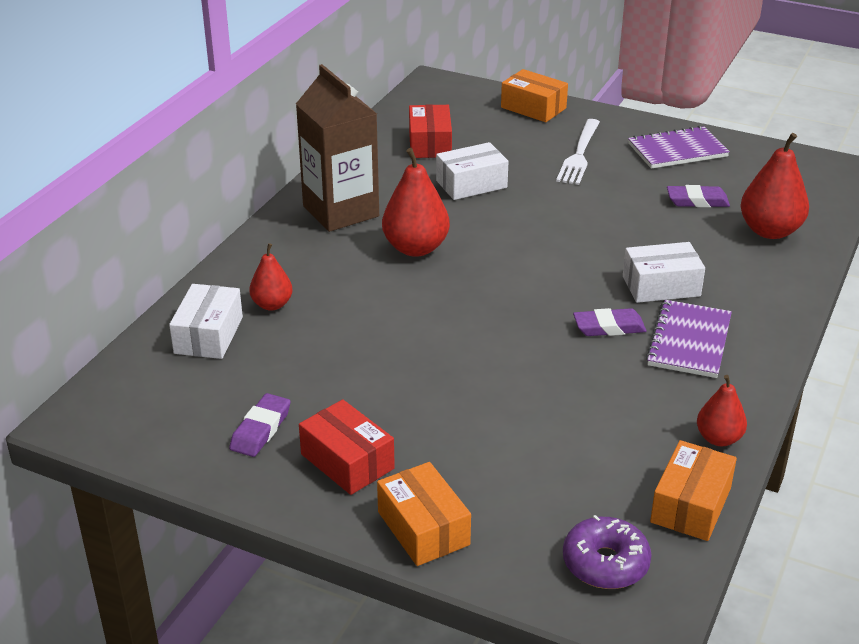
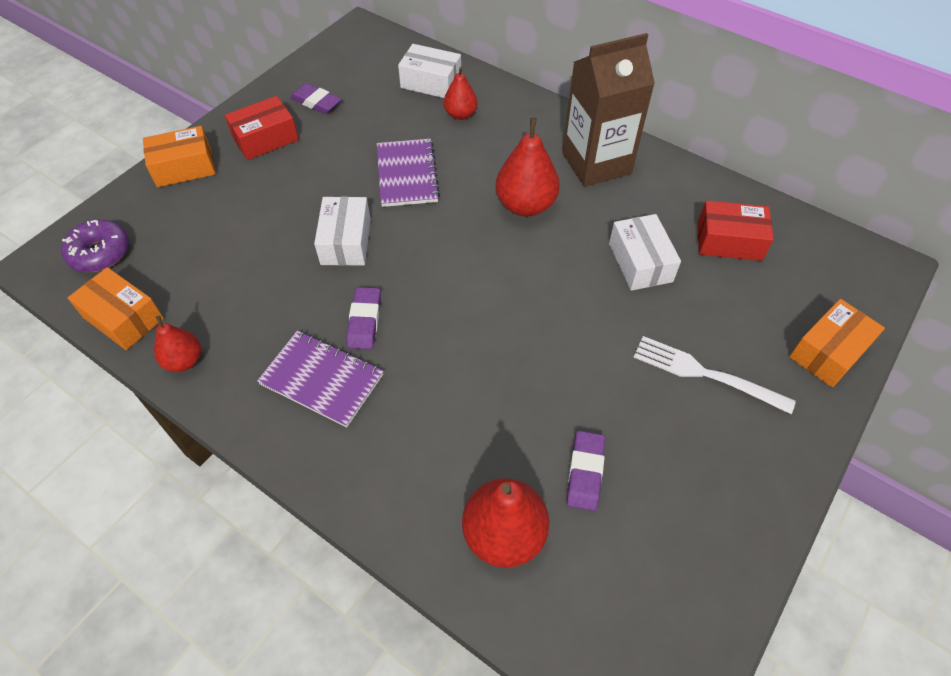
camera: 100 degrees right, 20 degrees up
white box [623,242,705,303] -> white box moved to [314,196,371,266]
purple notebook [628,126,730,169] -> purple notebook moved to [377,139,440,207]

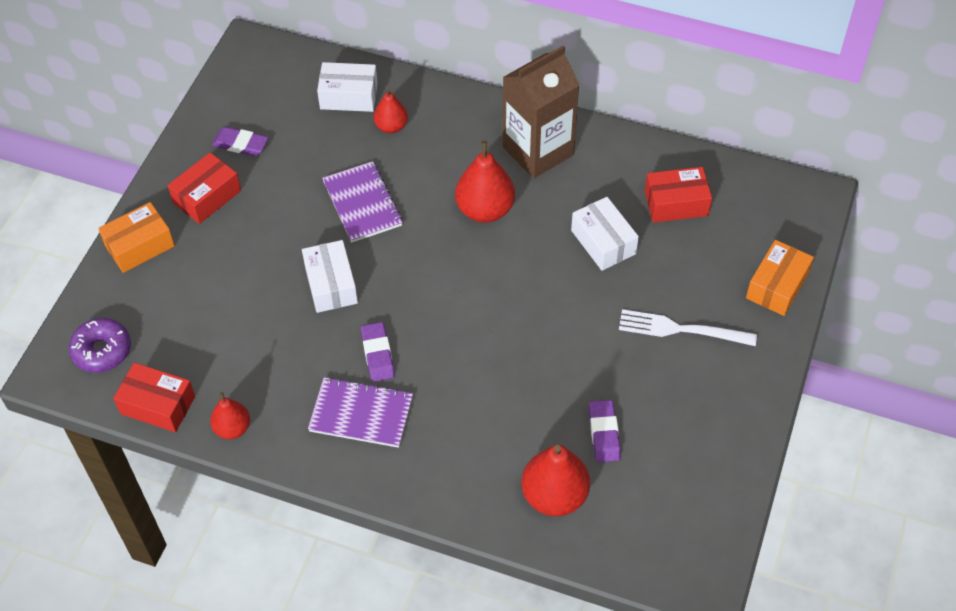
camera: 15 degrees left, 0 degrees up
orange box [68,267,164,350] -> red box [113,362,195,432]

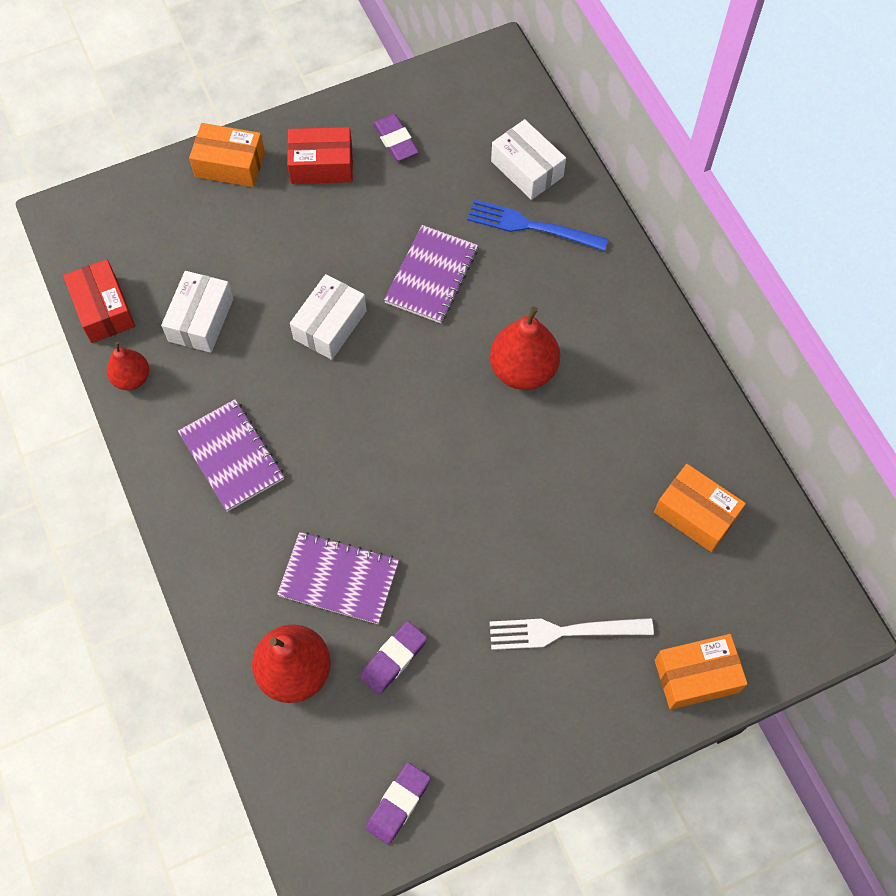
camera: 45 degrees right, 10 degrees up
purple donut [69,318,131,373] -> none
purple eraser [361,322,395,382] -> purple eraser moved to [366,762,431,845]
red pear [374,89,408,133] -> blue fork [467,199,608,251]
brown carton [503,46,579,178] -> none
white box [571,197,639,271] -> white box moved to [161,271,233,353]
white fork [619,309,757,346] -> white fork turned 60 degrees counterclockwise [490,618,654,650]
red box [645,167,712,223] -> orange box [654,464,746,552]
none -> purple notebook [277,532,399,624]

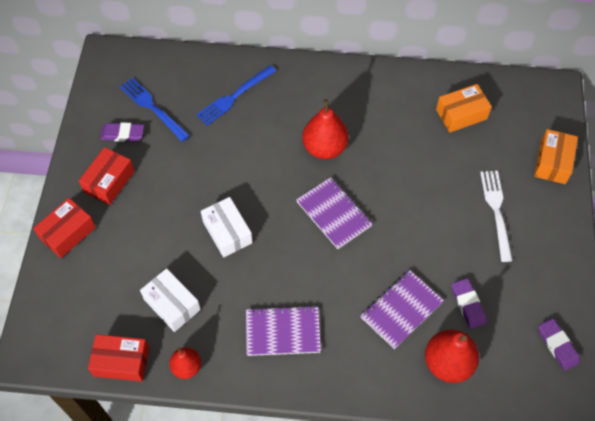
camera: 60 degrees left, 5 degrees down
orange box [189,123,265,187] -> red box [33,198,96,258]
purple notebook [384,225,478,323] -> purple notebook moved to [296,177,372,249]
white fork [490,618,654,650] -> white fork turned 150 degrees clockwise [480,171,512,262]
white box [491,119,566,200] -> none
none -> blue fork [120,78,190,142]

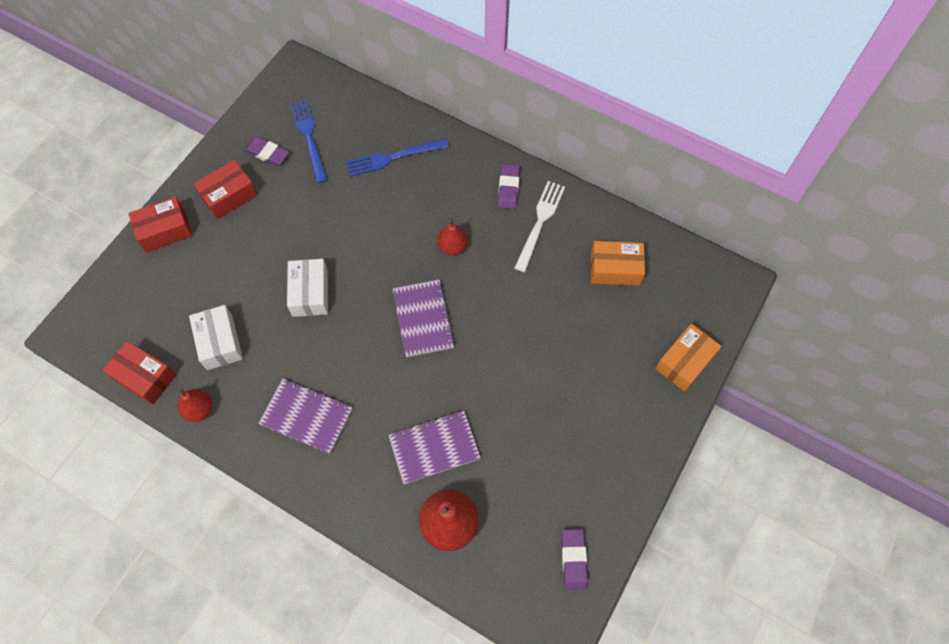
camera: 25 degrees right, 5 degrees up
red pear [302,99,349,159] -> red pear [437,218,468,255], size x0.60
purple eraser [452,278,487,329] -> purple eraser moved to [498,164,520,209]
white fork [480,171,512,262] -> white fork moved to [514,181,565,272]

